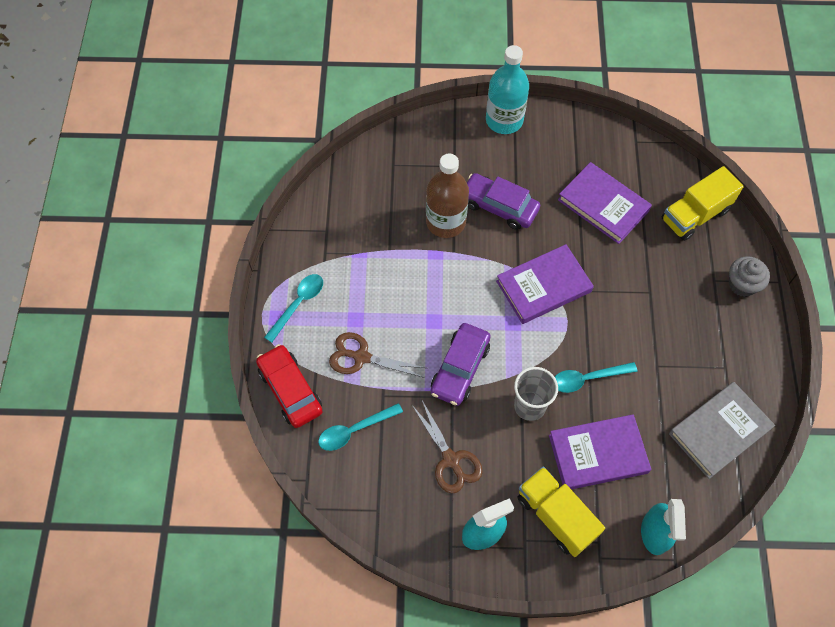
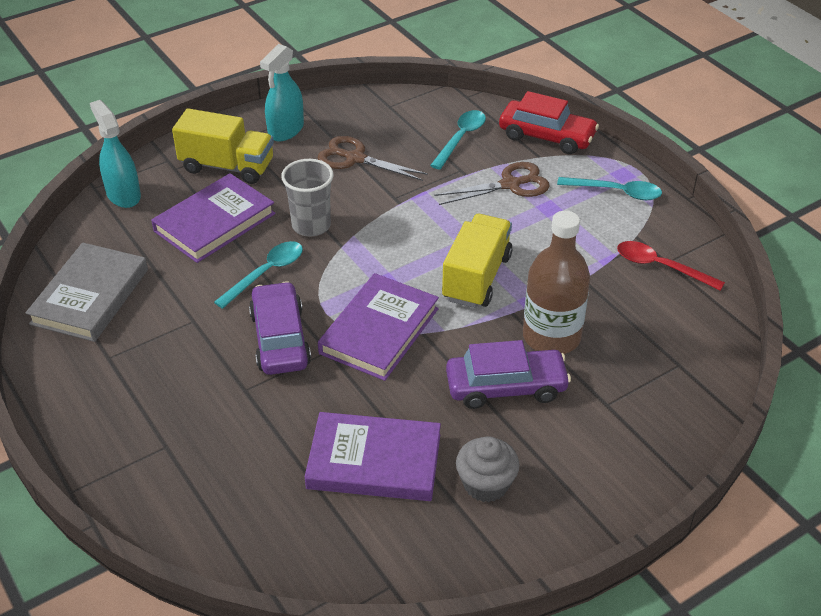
camera: 145 degrees right, 20 degrees down
turquoise spoon [264,274,323,343] -> turquoise spoon turned 75 degrees counterclockwise [557,177,662,200]
purple car [431,323,491,406] -> purple car moved to [249,281,311,375]
turquoise bottle [486,45,529,134] -> none
yellow truck [662,166,744,241] -> yellow truck moved to [442,214,512,308]
grey cupcake [729,256,770,297] -> grey cupcake moved to [456,436,520,502]
none -> red spoon [617,241,725,291]

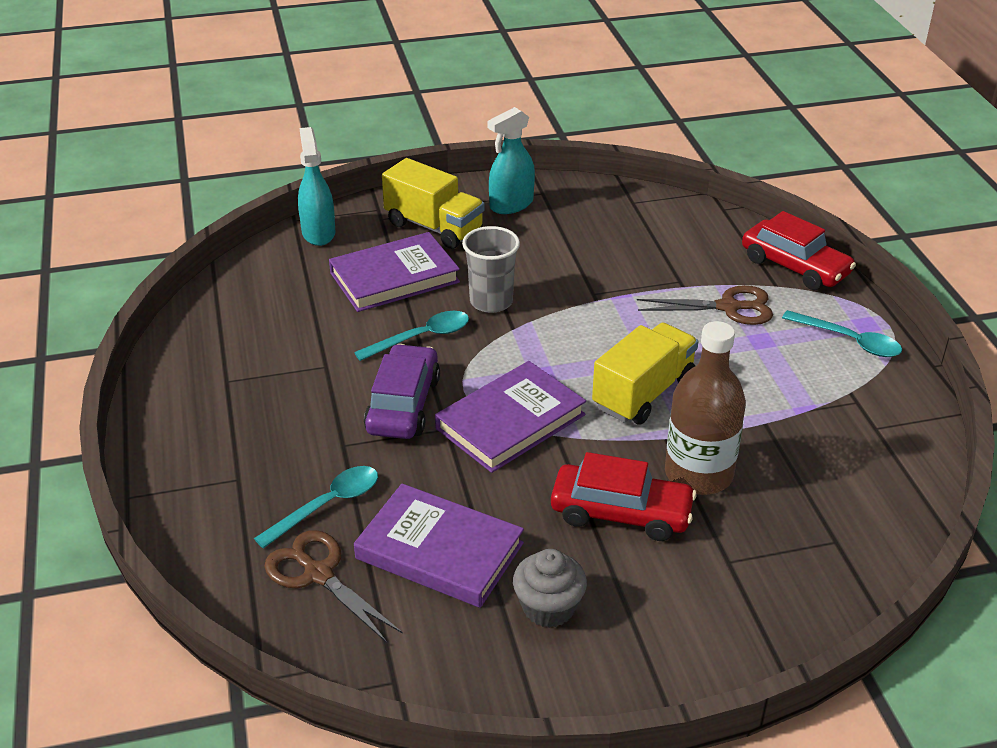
camera: 20 degrees right, 5 degrees down
grey book [26,243,148,342] -> none
brown scissors [318,136,428,181] -> brown scissors moved to [264,530,403,643]
turquoise spoon [430,110,486,169] -> turquoise spoon moved to [254,466,378,548]
purple car [446,340,571,409] -> red car [551,452,697,541]
red spoon [617,241,725,291] -> none

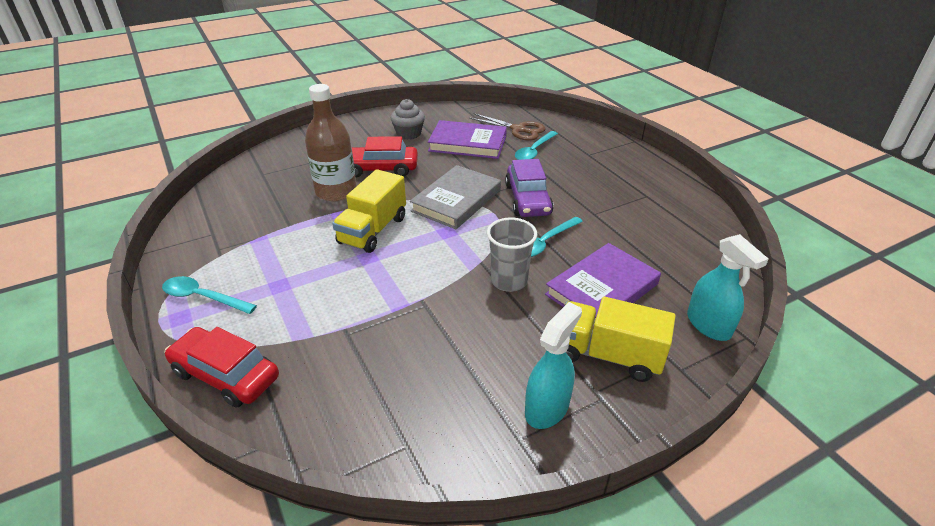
camera: 165 degrees right, 0 degrees up
purple book [435,361,586,473] -> grey book [410,165,501,229]
brown scissors [637,285,773,325] -> none

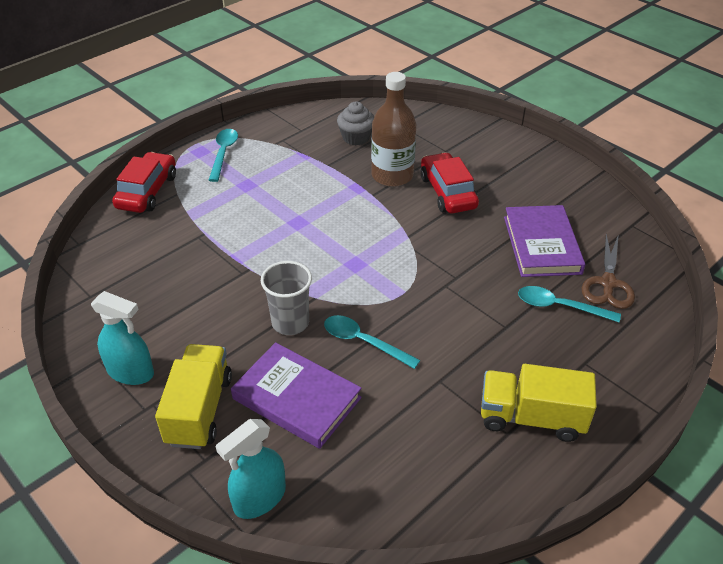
camera: 75 degrees right, 5 degrees up
yellow truck [332,169,406,253] -> yellow truck moved to [481,364,597,442]
grey cupcake [391,99,425,140] -> grey cupcake moved to [337,101,374,145]
grey book [410,165,501,229] -> none
purple car [505,159,554,217] -> none

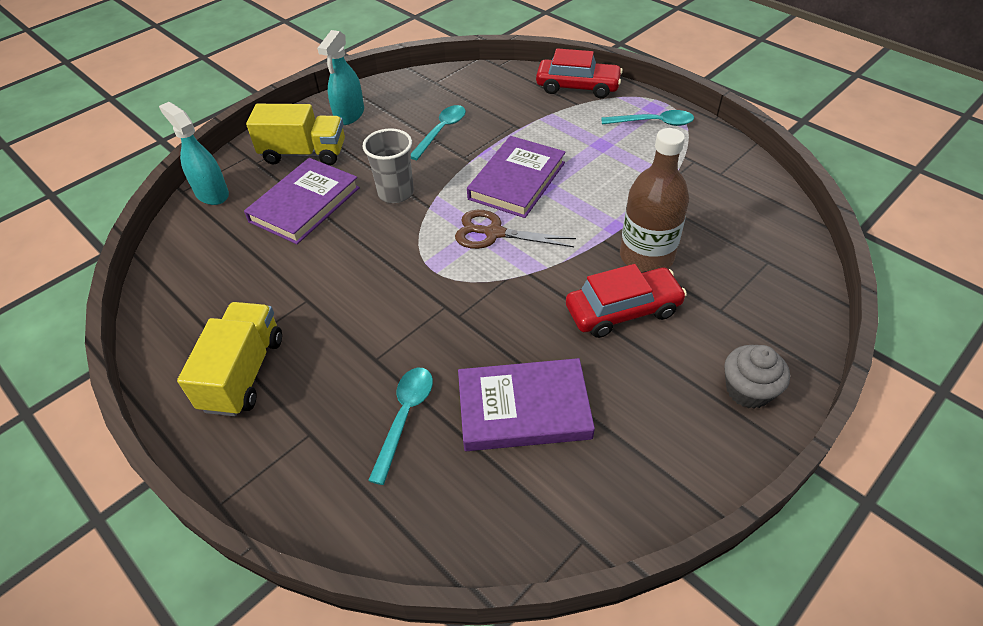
camera: 90 degrees right, 5 degrees up
turquoise spoon [324,315,420,369] -> turquoise spoon moved to [411,105,466,160]
grey cupcake [337,101,374,145] -> grey cupcake moved to [724,345,790,409]
brown scissors [582,234,635,309] -> brown scissors moved to [455,210,576,249]
none -> purple book [467,136,566,218]

